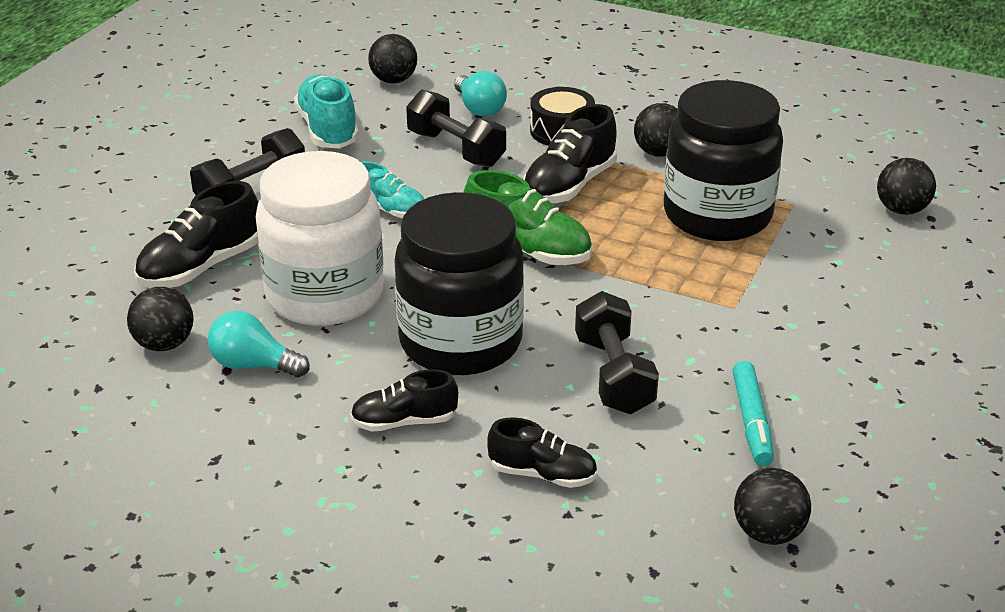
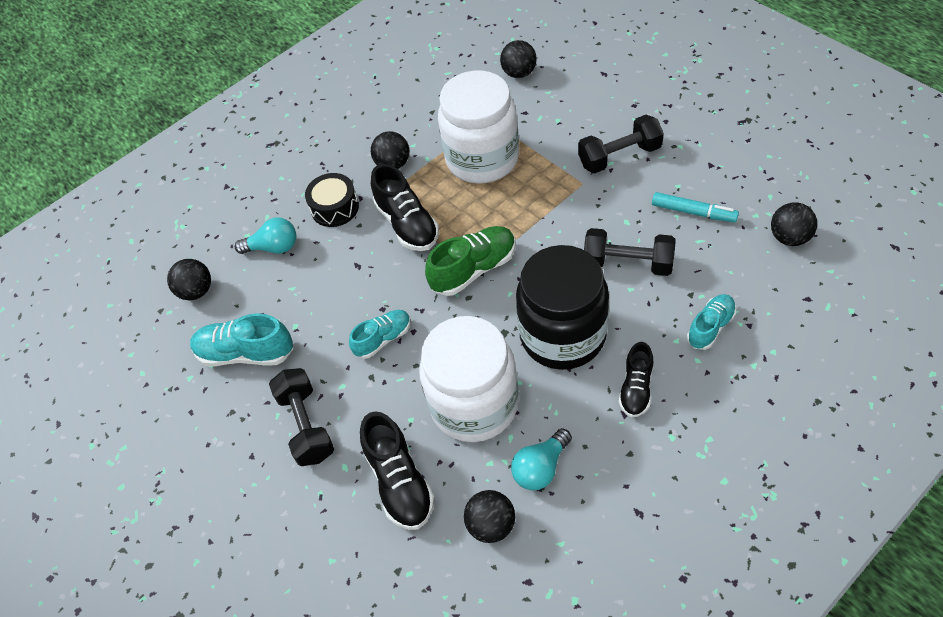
camera: 60 degrees left, 20 degrees up
black dumbbell [406,89,506,167] -> black dumbbell moved to [578,115,664,173]
black shoe [487,417,597,488] -> turquoise shoe [687,294,736,350]
black jar [664,80,783,241] -> white jar [438,71,519,184]

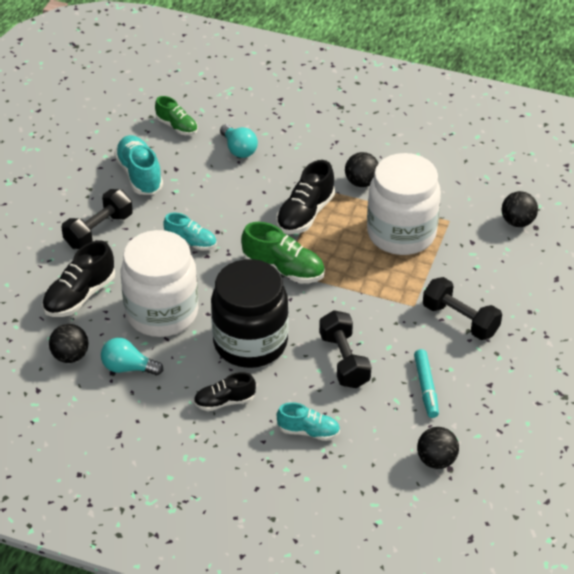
camera: 55 degrees right, 10 degrees down
black ball [167,259,211,300] -> green shoe [155,96,198,135]
black drum [305,173,359,227] -> none

